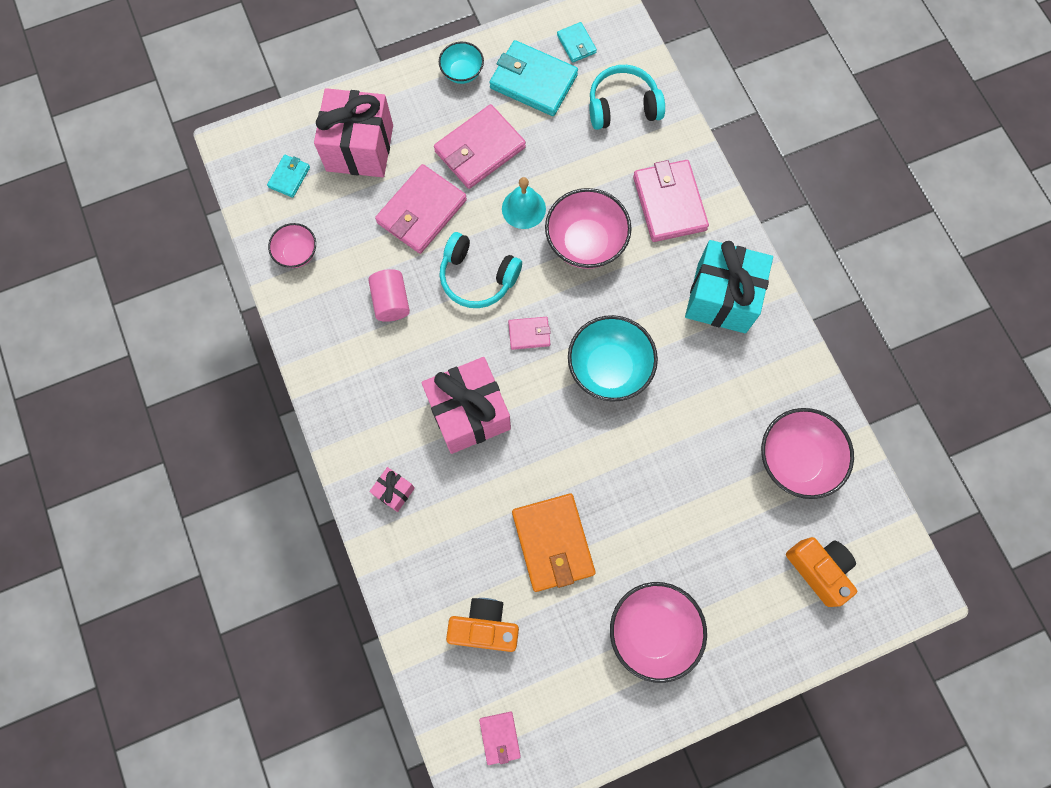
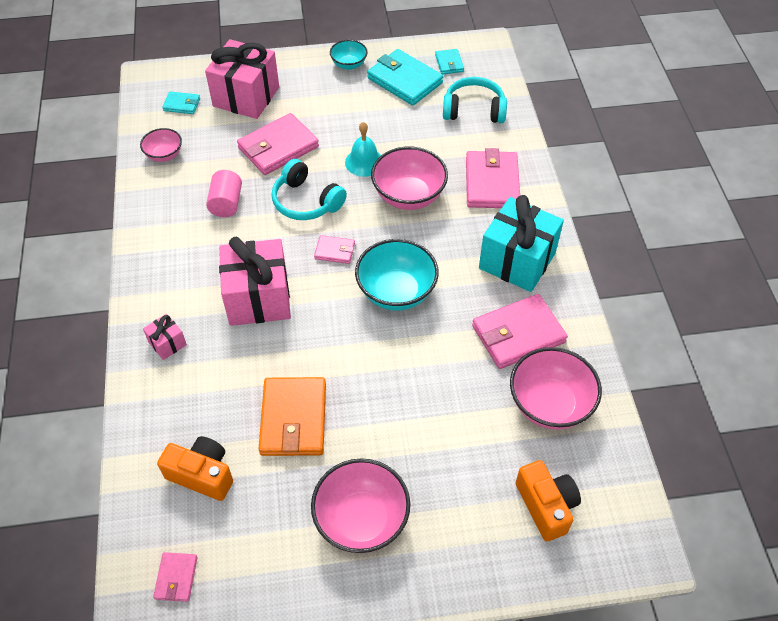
camera: 15 degrees right, 20 degrees down
turquoise wallet [267,155,310,198] -> turquoise wallet turned 60 degrees clockwise [162,91,200,114]
pink wallet [434,104,526,189] -> pink wallet moved to [472,294,568,369]

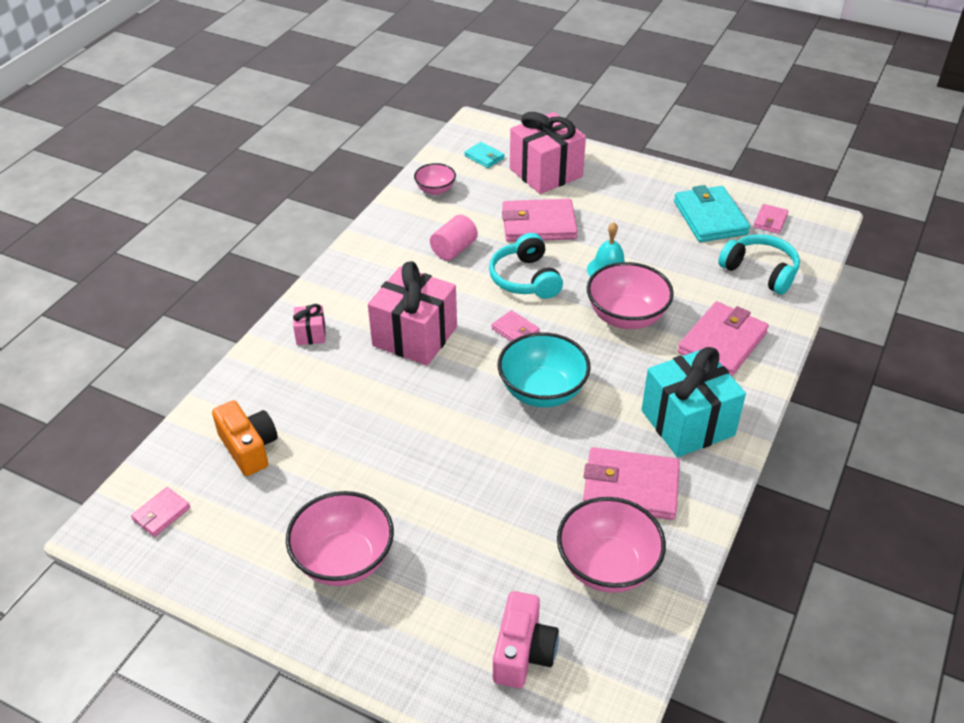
camera: 35 degrees right, 10 degrees down
orange wallet [259,377,326,456] -> none
turquoise bowl [330,40,368,70] -> none
turquoise wallet [435,49,464,74] -> pink wallet [753,204,789,234]
orange camera [516,460,581,542] -> pink camera [493,591,559,688]

